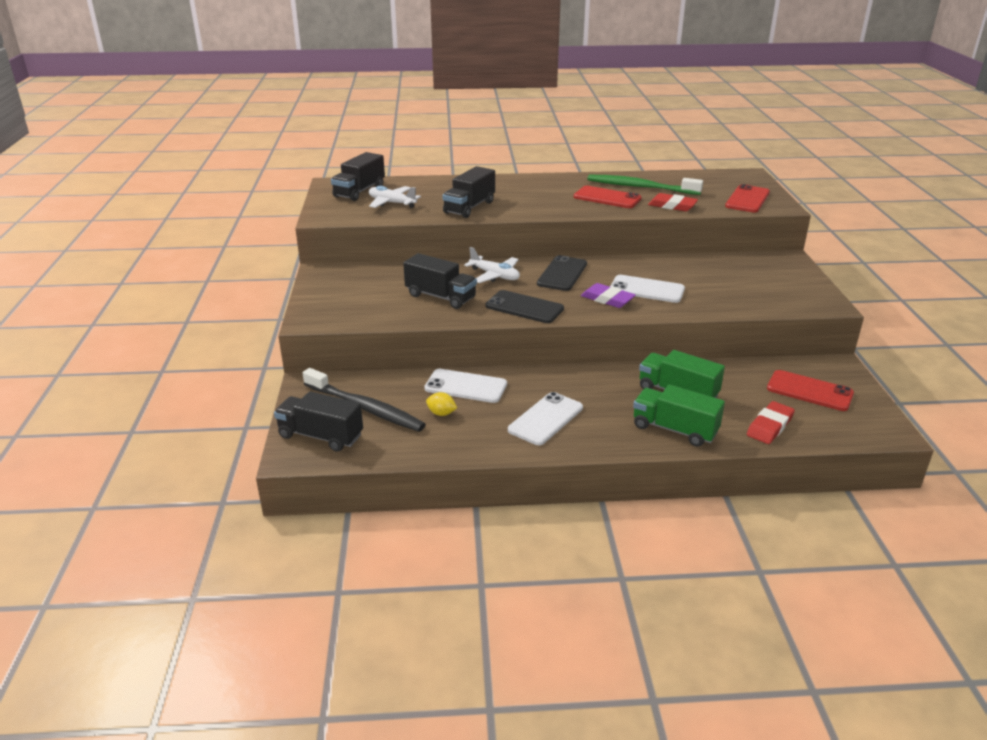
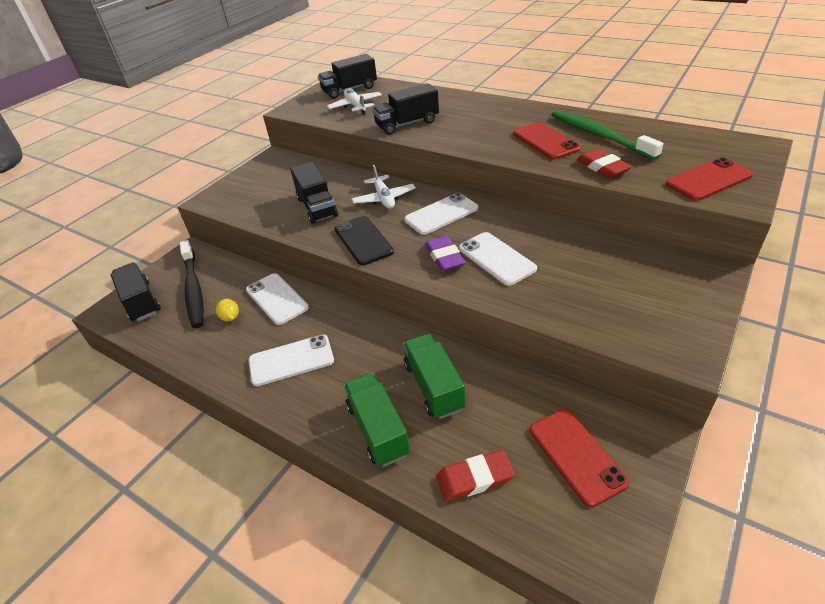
camera: 40 degrees right, 10 degrees up
black phone [537,255,587,291] -> white phone [404,193,478,235]

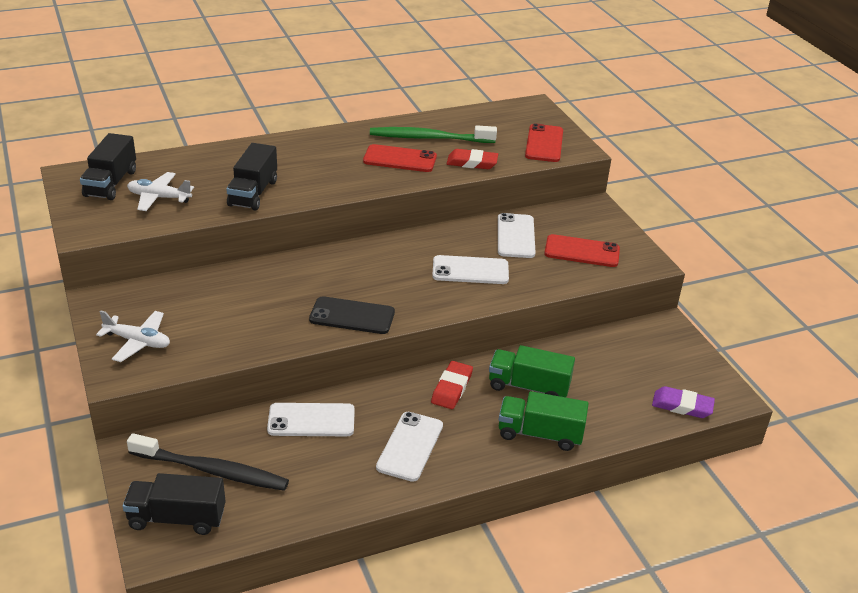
camera: 60 degrees left, 5 degrees down
yellow lemon [216,299,239,322] -> none
black truck [290,162,338,224] -> none
white plane [352,165,416,209] -> white plane moved to [96,310,170,362]
white phone [404,193,478,235] -> white phone moved to [498,213,536,258]
purple eraser [425,236,466,271] -> purple eraser moved to [652,386,715,418]
red eraser [436,450,515,502] -> red eraser moved to [431,361,473,409]
red phone [530,409,630,507] -> red phone moved to [544,234,620,267]

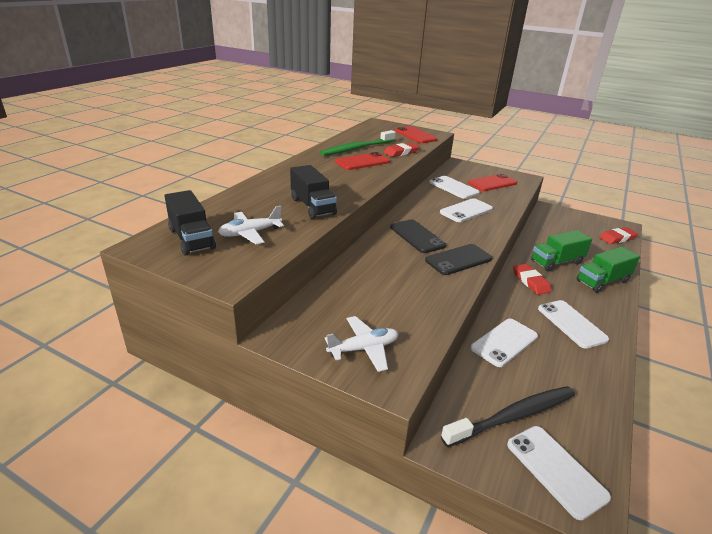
camera: 40 degrees left, 5 degrees down
black truck [123,473,226,535] -> white phone [507,426,611,520]
purple eraser [652,386,715,418] -> red eraser [599,227,638,244]
none -> black phone [390,219,446,253]

